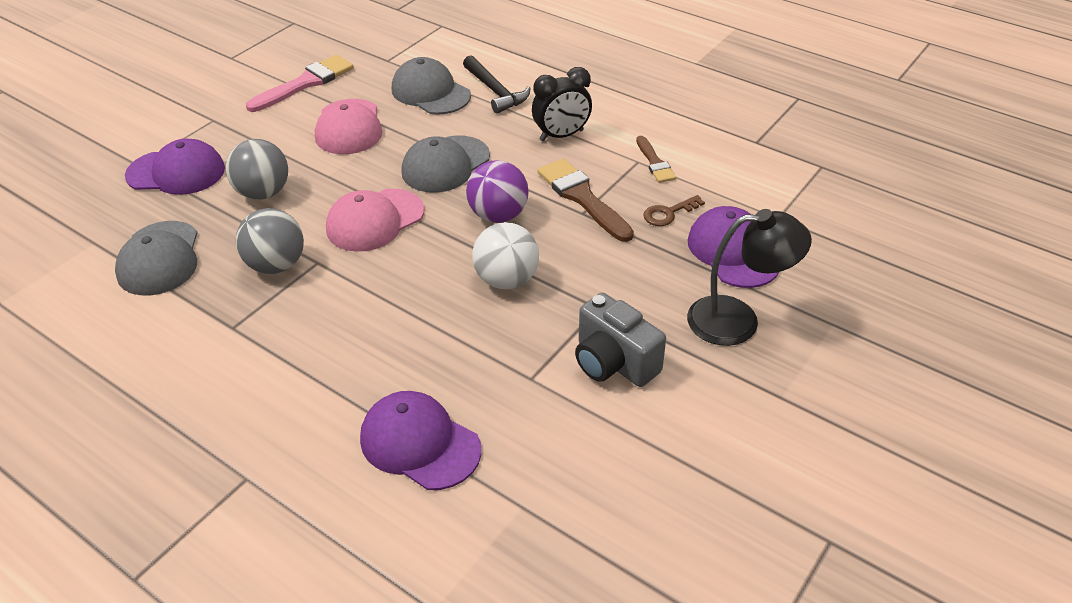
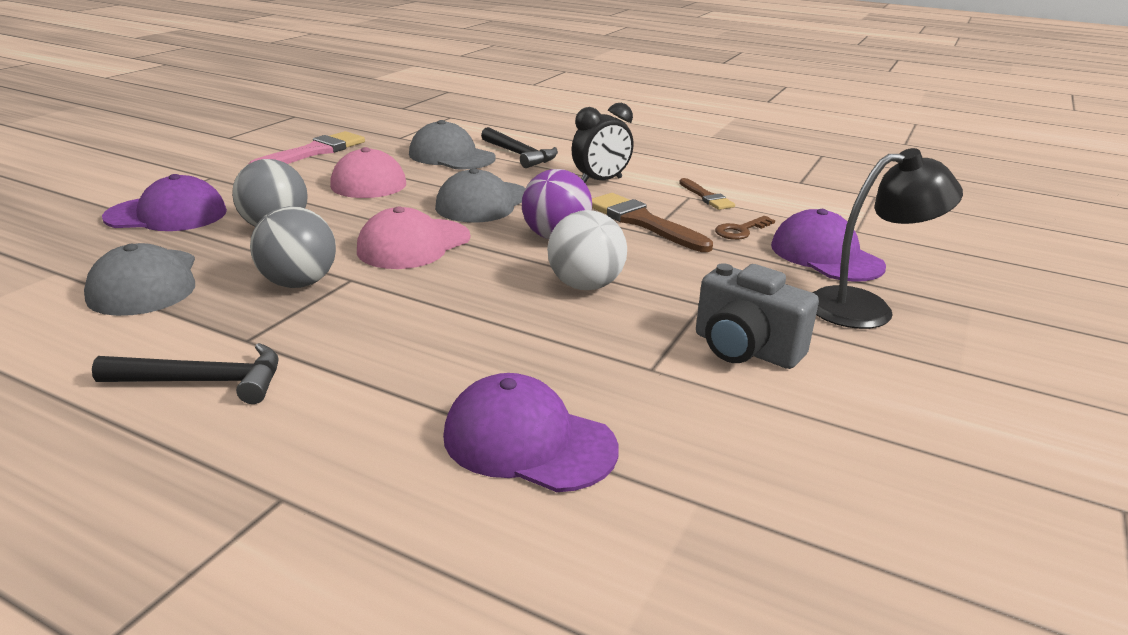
camera: 10 degrees left, 15 degrees down
none -> black hammer [92,343,279,404]

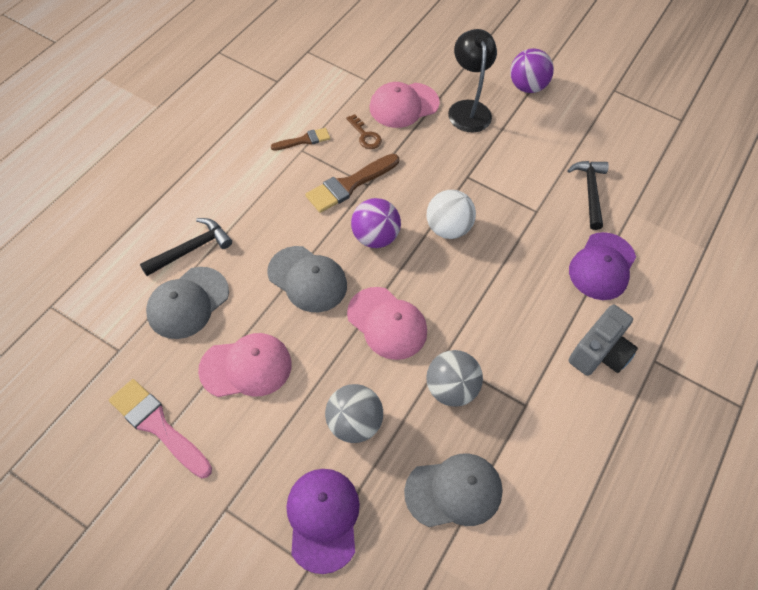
camera: 90 degrees left, 30 degrees up
black hammer [92,343,279,404] -> black hammer moved to [567,161,609,230]
black clock [572,103,633,183] -> none
grey camera [696,263,819,369] -> grey camera moved to [568,304,638,376]
purple cap [771,209,886,282] -> pink cap [370,82,440,128]
none -> purple ball [510,48,554,93]

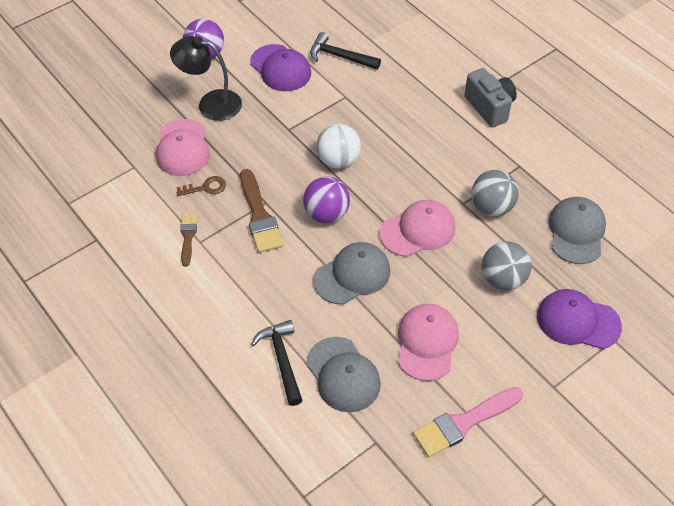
camera: 65 degrees left, 5 degrees down
purple cap [569,232,636,300] -> purple cap moved to [250,44,311,91]

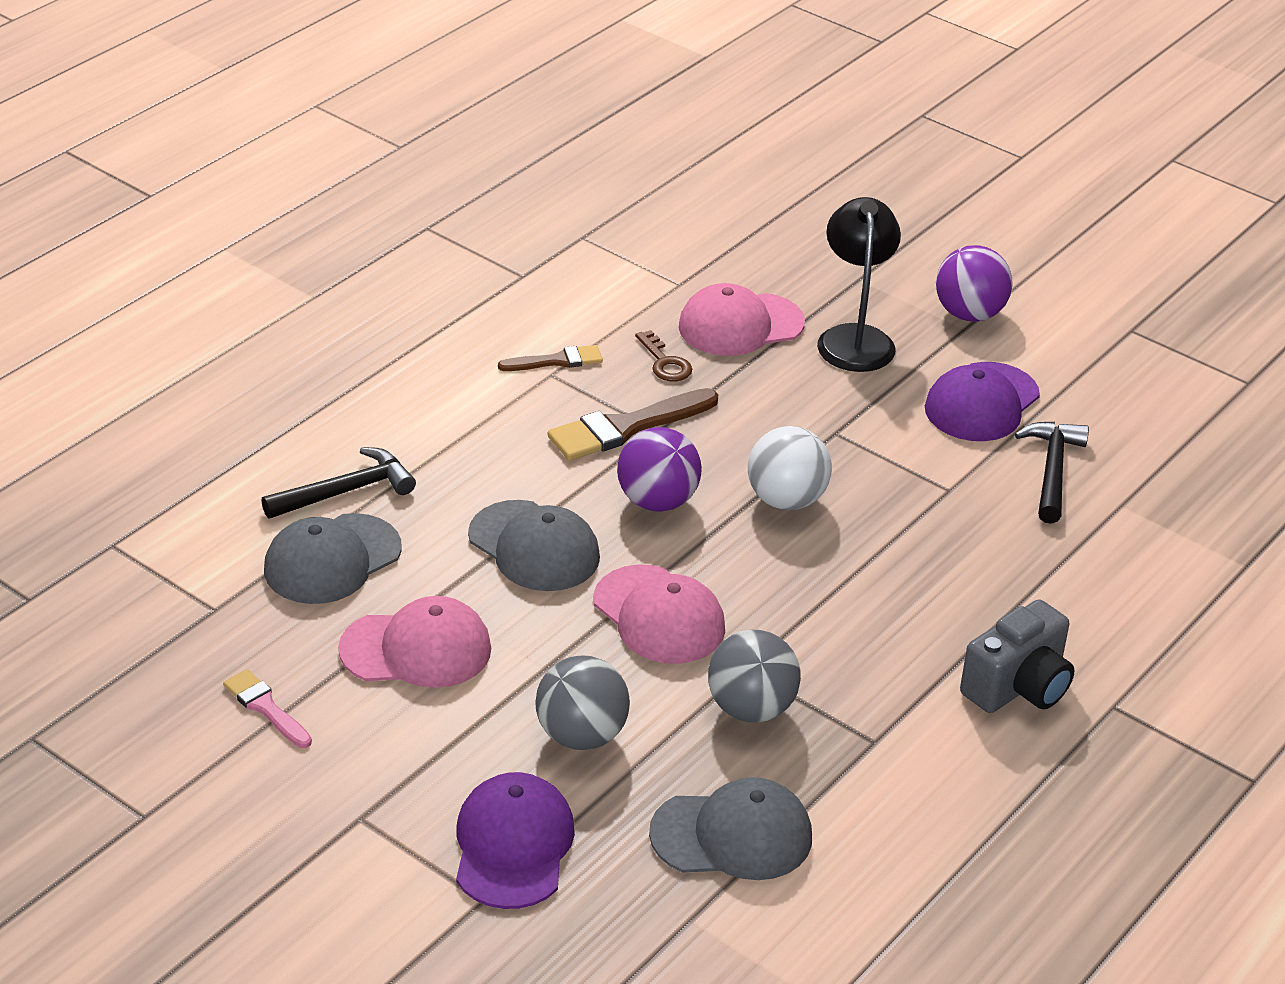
camera: 75 degrees right, 15 degrees down
pink brush [413,387,523,457] -> pink brush [223,669,312,748], size x0.58

